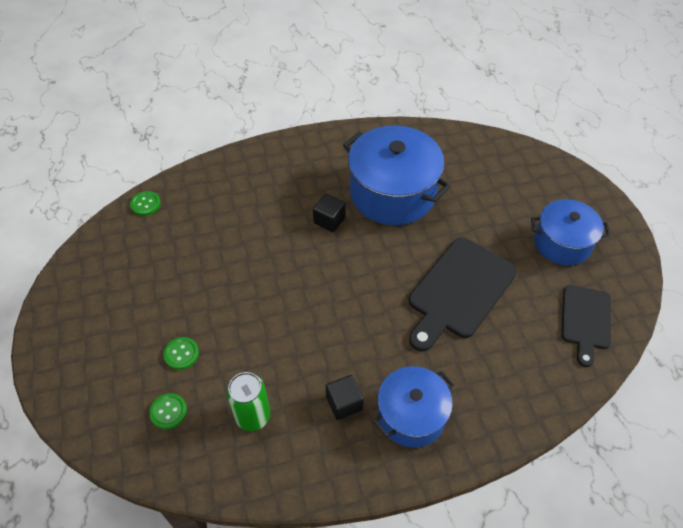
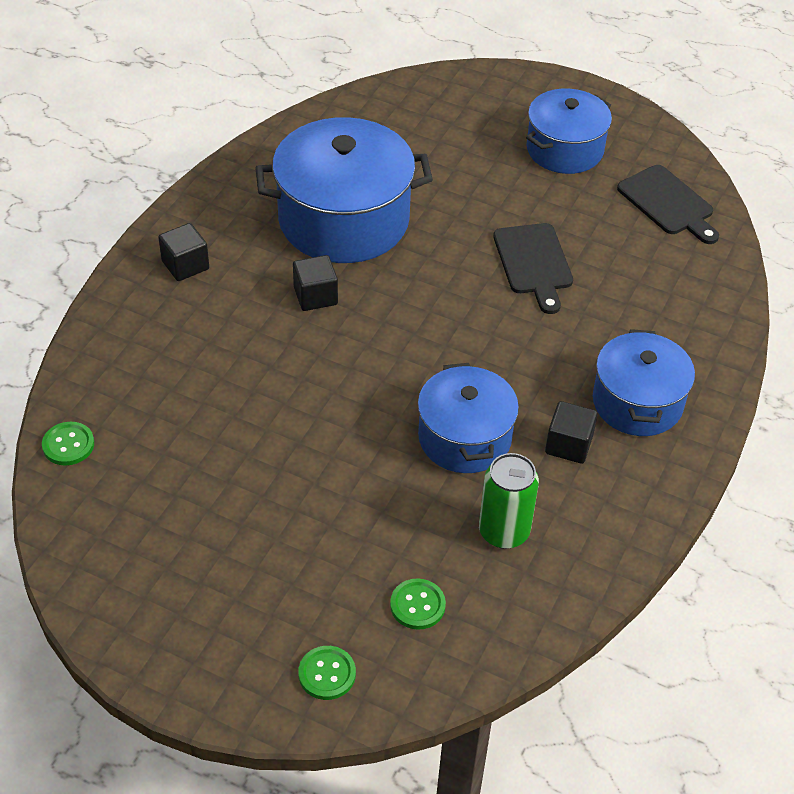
camera: 50 degrees left, 5 degrees down
green button [163,337,199,370] -> green button moved to [298,646,356,700]
black cutting board [409,237,517,351] -> black cutting board [493,223,573,314], size x0.62
none -> black cube [158,223,209,281]
none -> blue pot [418,363,519,473]

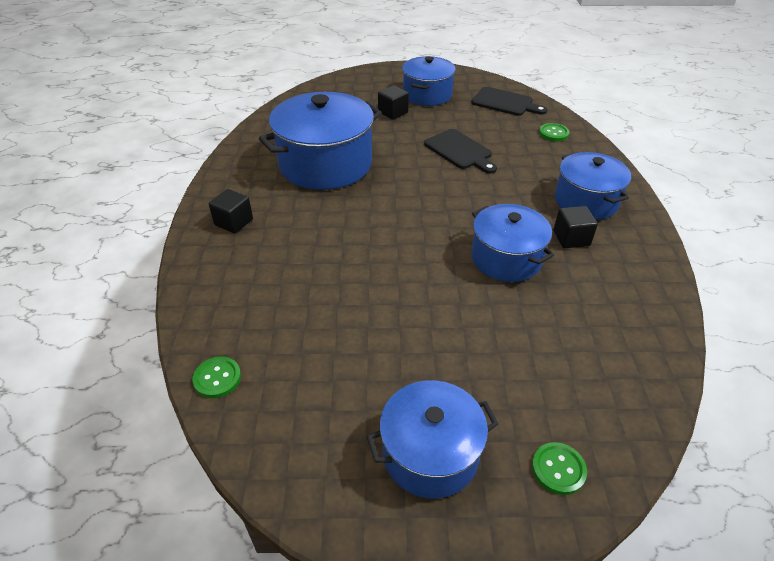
camera: 25 degrees left, 5 degrees down
black cube [293,255,338,311] -> black cube moved to [378,85,409,120]
green button [390,579,446,630] -> green button moved to [539,123,570,141]
green can [479,453,539,549] -> none
none -> blue pot [367,380,498,499]

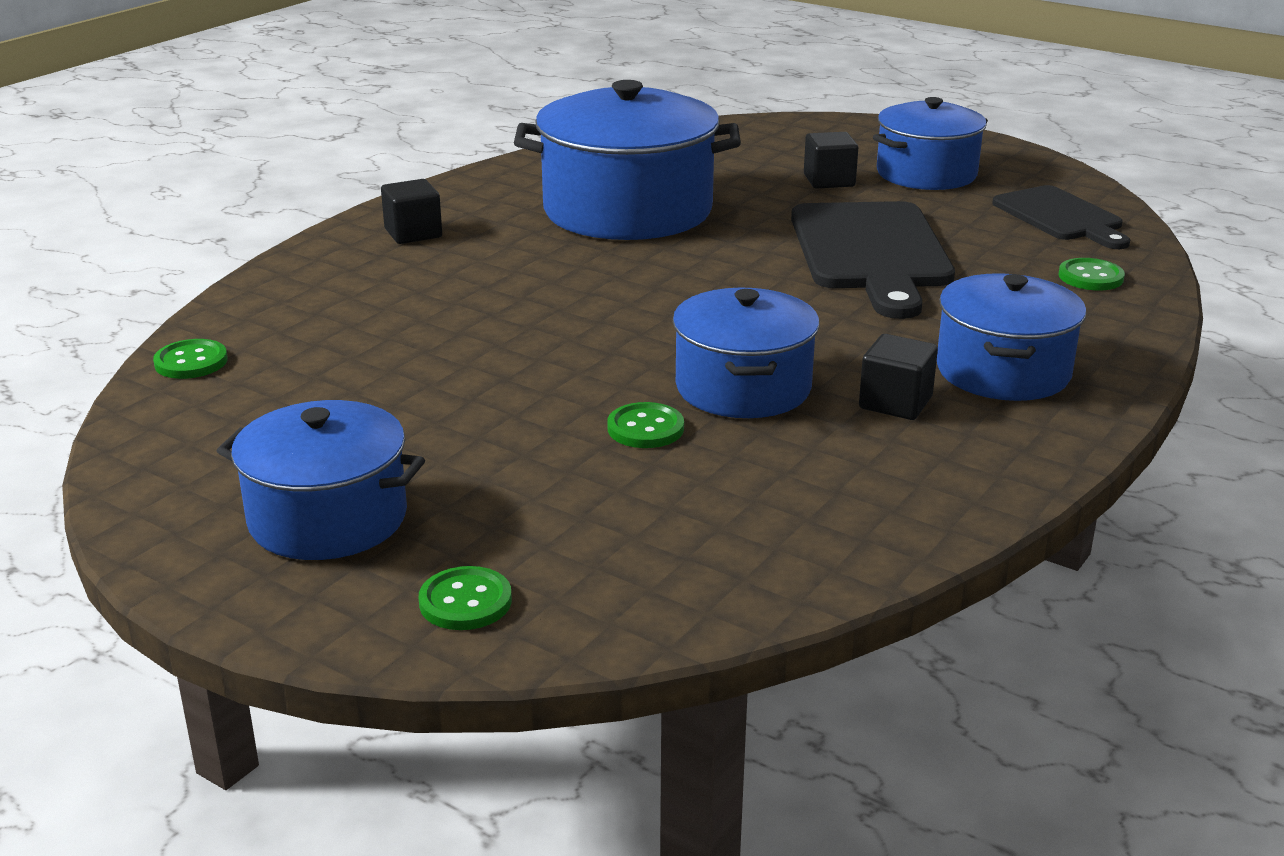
camera: 35 degrees right, 15 degrees down
black cutting board [424,129,497,174] -> black cutting board [791,201,955,319], size x1.60
none -> green button [607,402,684,448]

